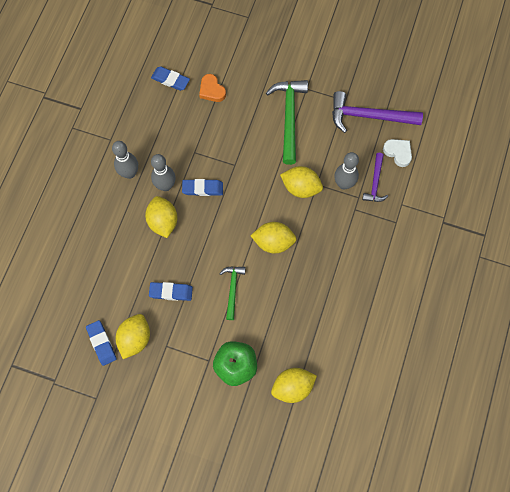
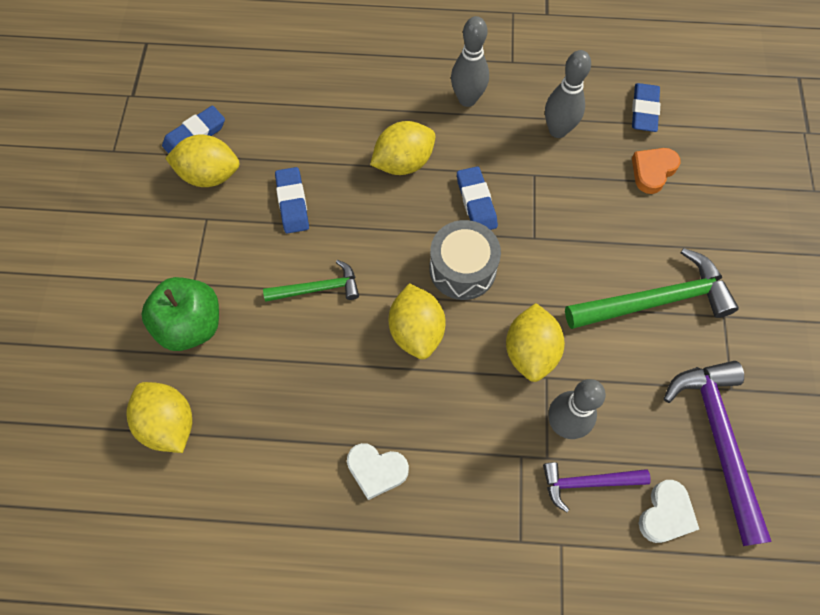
camera: 75 degrees right, 5 degrees down
grey bowling pin [151,154,175,191] -> grey bowling pin moved to [545,50,591,138]
none -> white heart [347,443,409,500]
none -> grey drum [429,220,501,300]

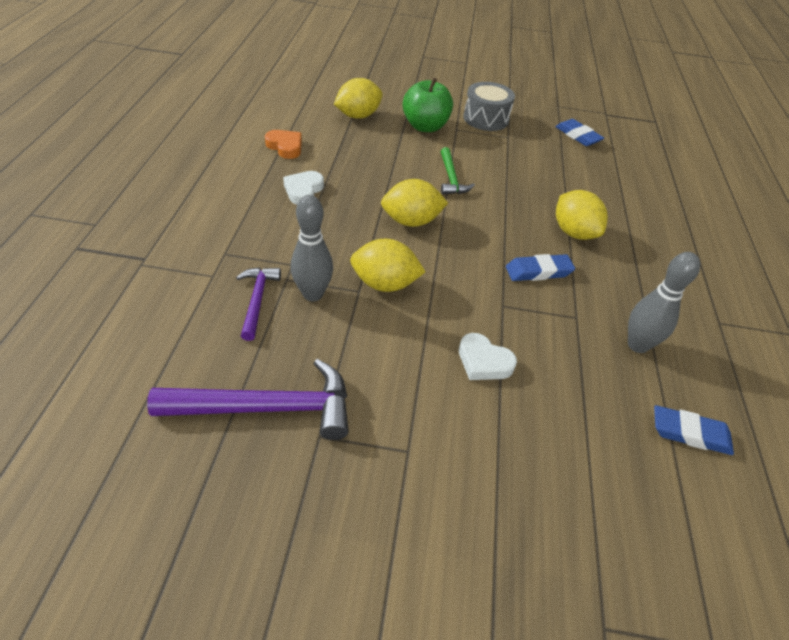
camera: 90 degrees right, 20 degrees down
yellow lemon [165,135,239,187] -> none
blue eraser [275,167,309,234] -> none
grey drum [429,220,501,300] -> grey drum moved to [463,82,515,131]
grey bowling pin [451,16,489,107] -> none
green hammer [565,248,739,329] -> none
orange heart [632,148,681,194] -> orange heart moved to [265,130,302,159]
white heart [639,480,699,543] -> white heart moved to [459,333,517,380]

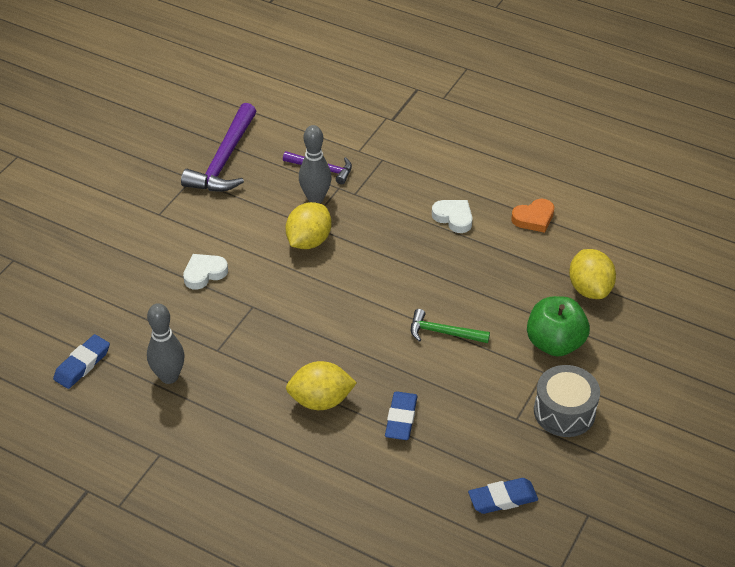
camera: 115 degrees right, 0 degrees up
yellow lemon [381,179,448,227] -> none
blue eraser [506,254,575,281] -> blue eraser moved to [385,392,418,440]

